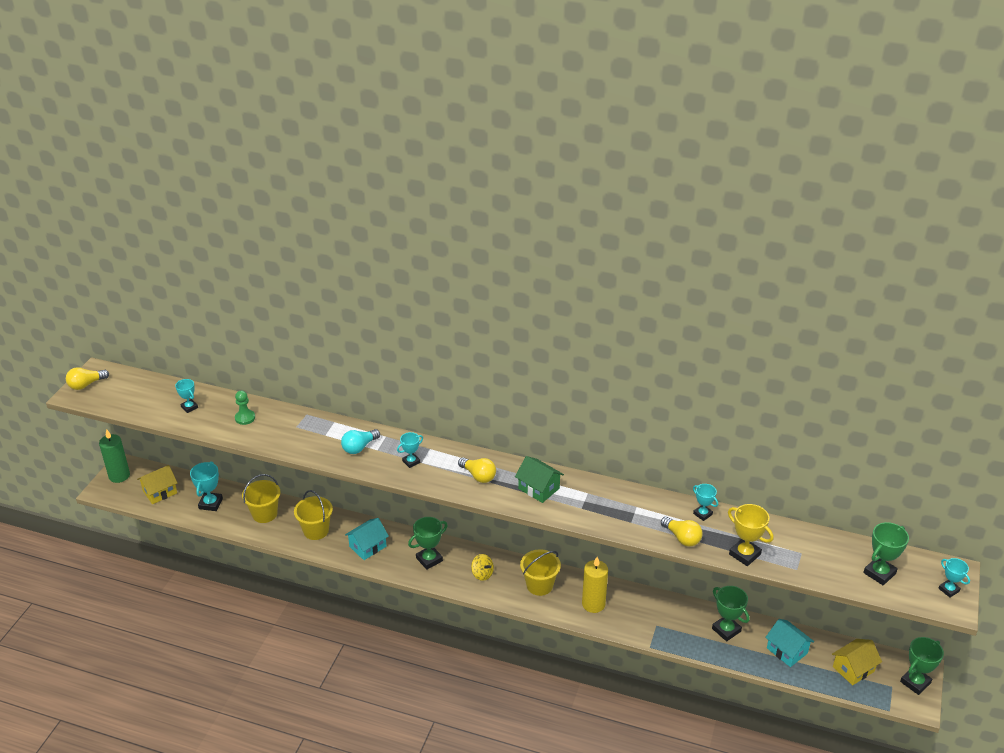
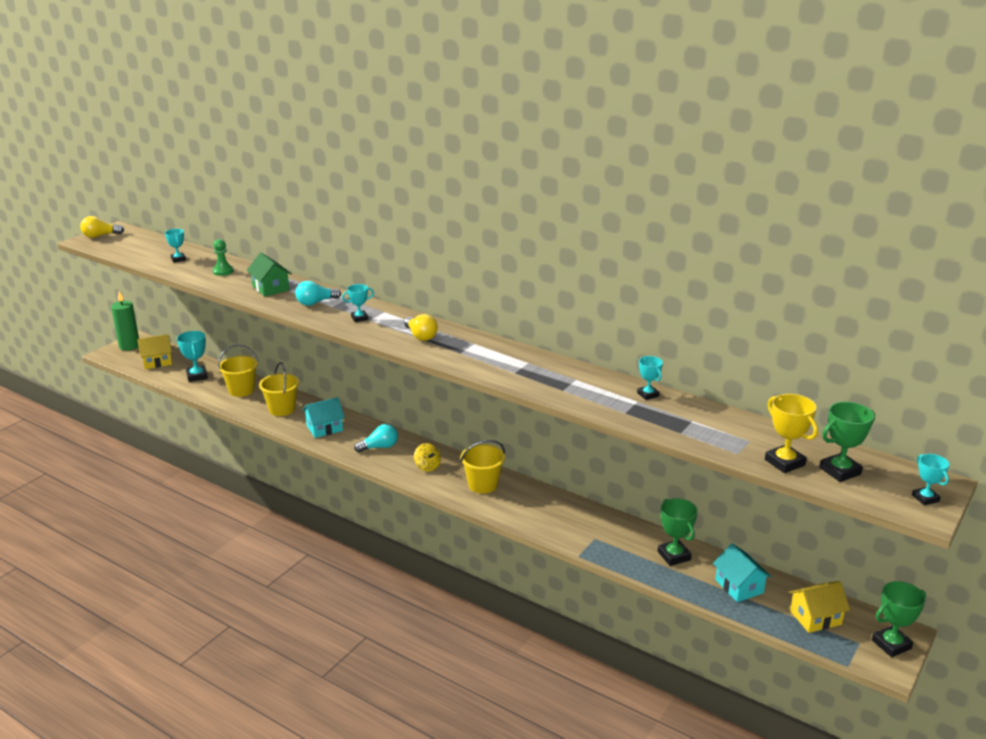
camera: 15 degrees right, 10 degrees down
turquoise trophy [190,461,223,511] -> turquoise trophy turned 45 degrees counterclockwise [177,331,208,382]
green trophy [408,517,448,570] -> turquoise light bulb [354,424,398,452]
green house [515,456,564,503] -> green house moved to [246,253,292,297]
yellow candle [582,557,608,613] -> none
yellow light bulb [661,517,702,547] -> none
yellow trophy [728,504,773,566] -> yellow trophy moved to [765,394,818,473]

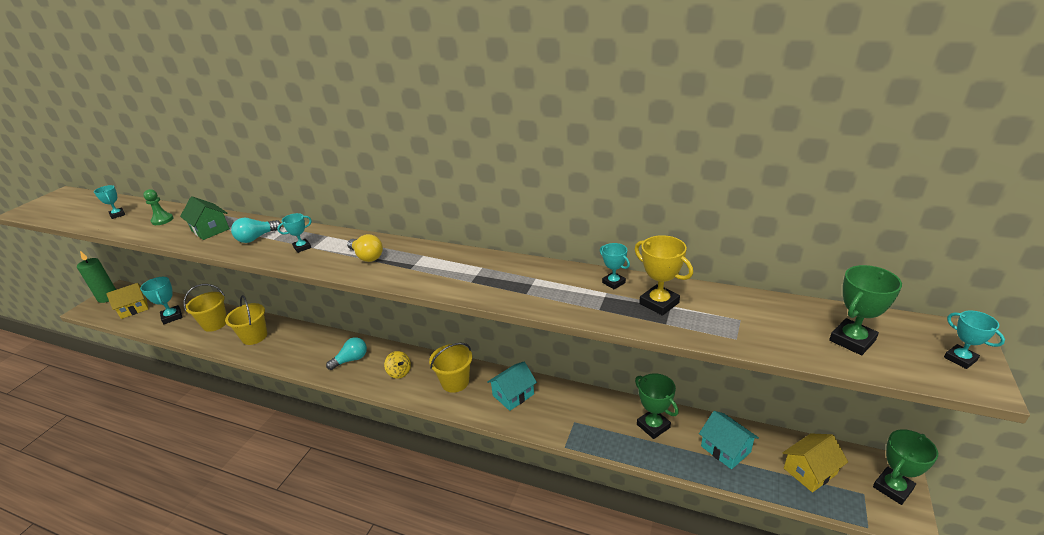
camera: 10 degrees left, 5 degrees up
yellow light bulb [80,216,124,238] -> none
turquoise house [302,397,345,438] -> turquoise house moved to [487,362,537,411]
yellow trophy [765,394,818,473] -> yellow trophy moved to [634,235,693,316]

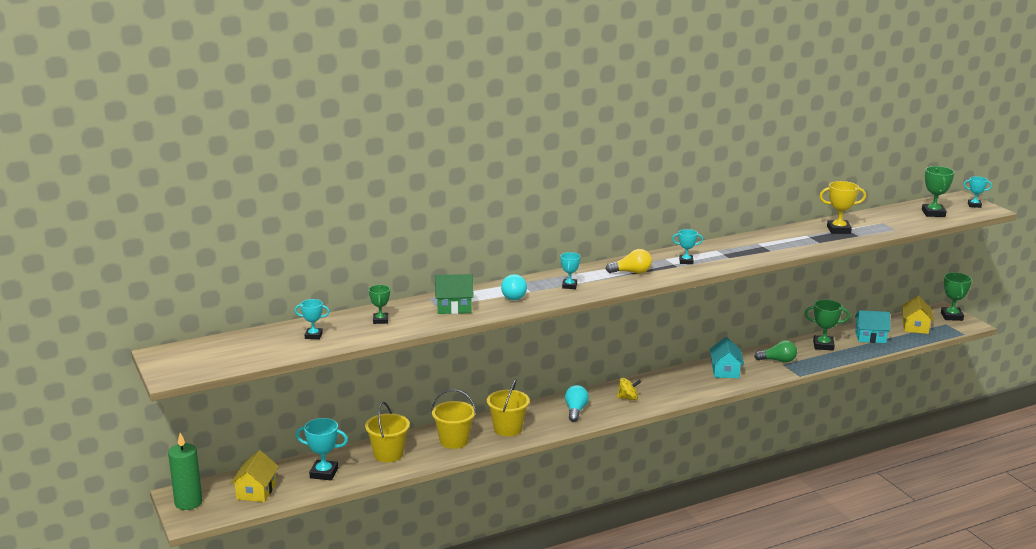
camera: 50 degrees left, 10 degrees down
green pawn [143,189,174,225] -> green trophy [369,285,390,324]
yellow bucket [429,343,472,393] -> yellow bucket moved to [487,379,530,436]
turquoise trophy [600,243,630,289] -> turquoise trophy moved to [672,229,703,264]
none -> green light bulb [754,340,797,363]

